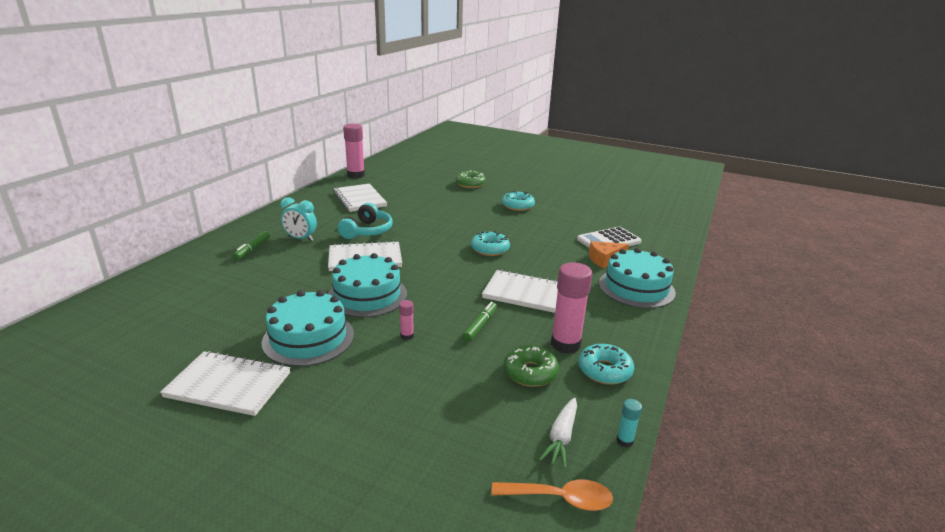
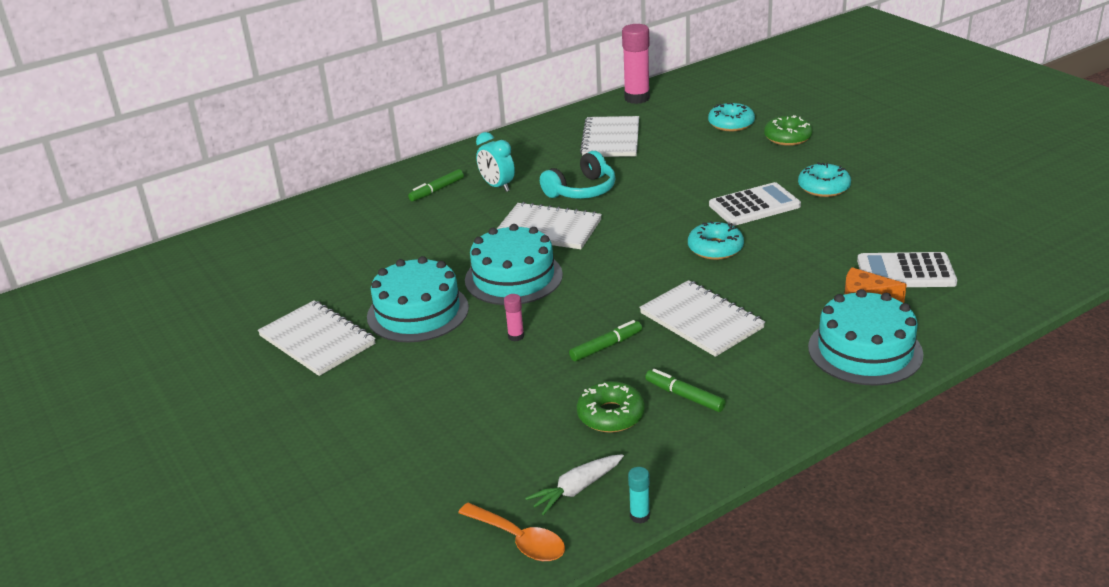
camera: 35 degrees right, 5 degrees up
pink glue stick [551,262,592,354] -> green marker [645,369,726,412]
turquoise donut [578,344,634,385] -> turquoise donut moved to [708,103,755,131]
none -> white calculator [709,182,801,226]

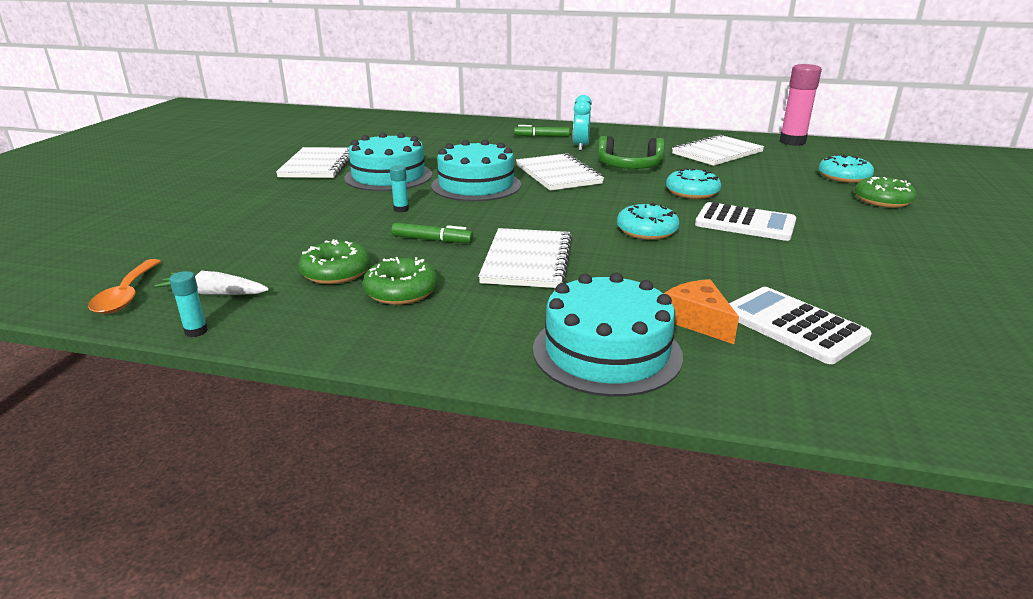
camera: 45 degrees right, 5 degrees down
pink glue stick [504,294,524,342] -> turquoise glue stick [390,165,409,212]
turquoise headphones [540,151,616,199] -> green headphones [597,136,665,169]
green marker [645,369,726,412] -> green donut [363,257,438,305]
turquoise donut [798,162,851,197] -> turquoise donut moved to [666,168,721,199]

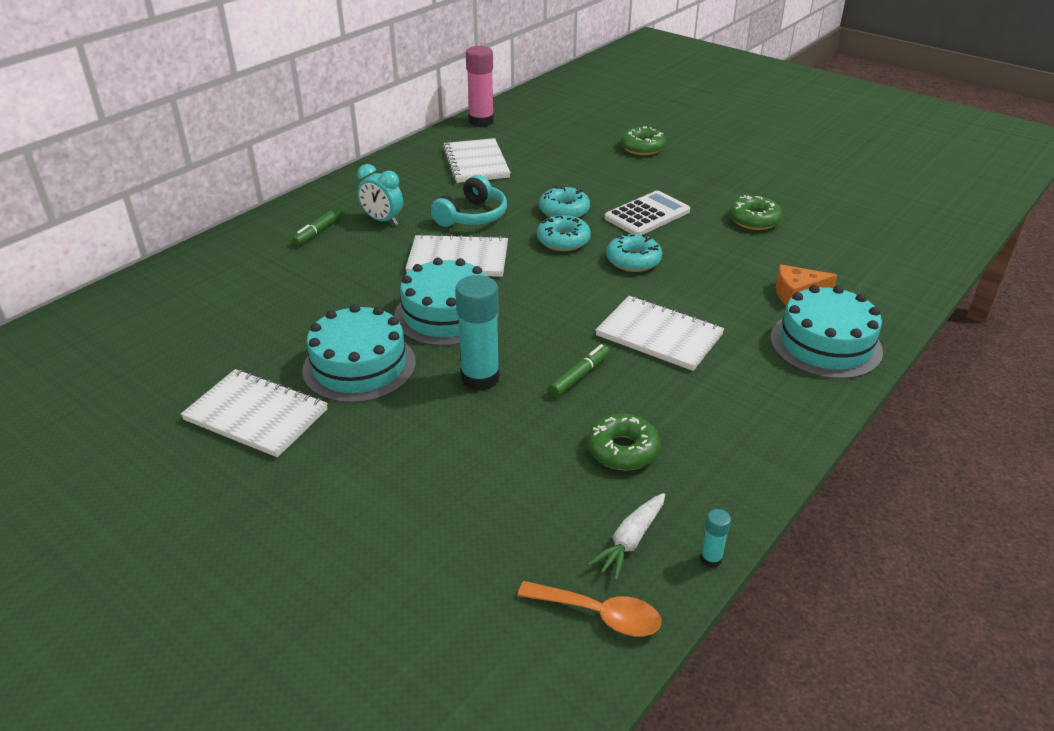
camera: 65 degrees left, 10 degrees up
green donut [363,257,438,305] -> green donut moved to [729,195,782,230]
turquoise glue stick [390,165,409,212] -> turquoise glue stick [455,275,500,391], size x2.21
green headphones [597,136,665,169] -> turquoise headphones [431,175,507,227]
white calculator [729,287,872,364] -> none
turquoise donut [818,154,874,183] -> turquoise donut moved to [537,215,591,251]

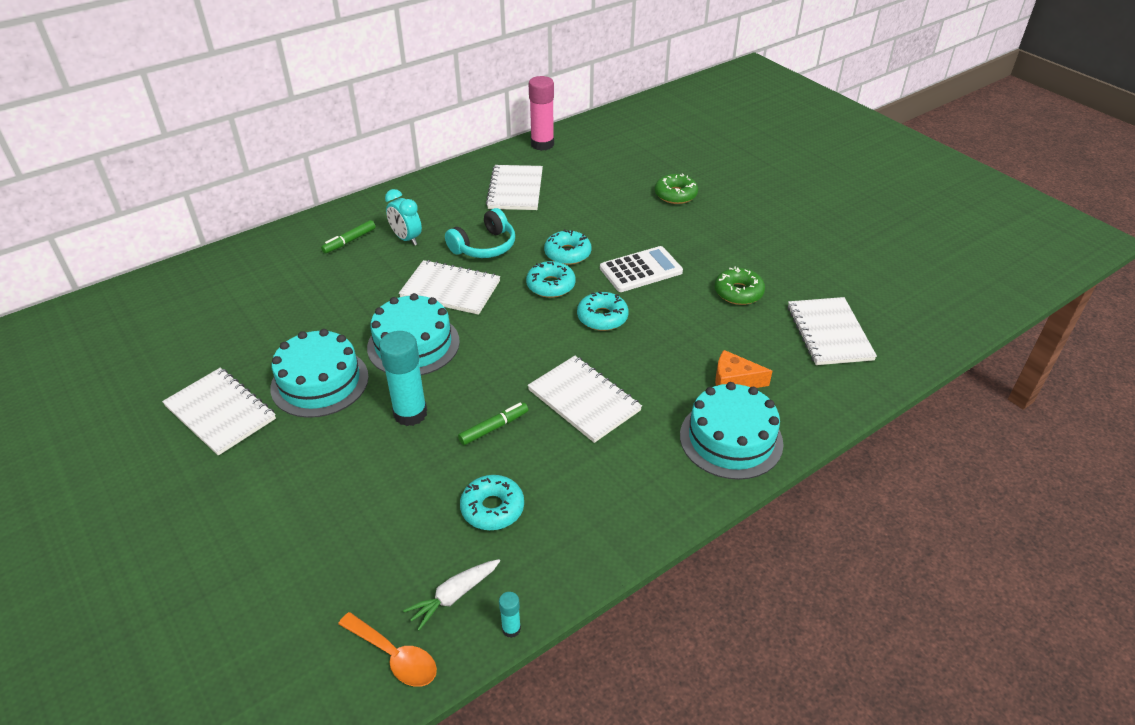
camera: 15 degrees right, 5 degrees up
green donut [587,413,660,470] -> turquoise donut [460,475,524,530]
none -> white notebook [788,297,877,365]

